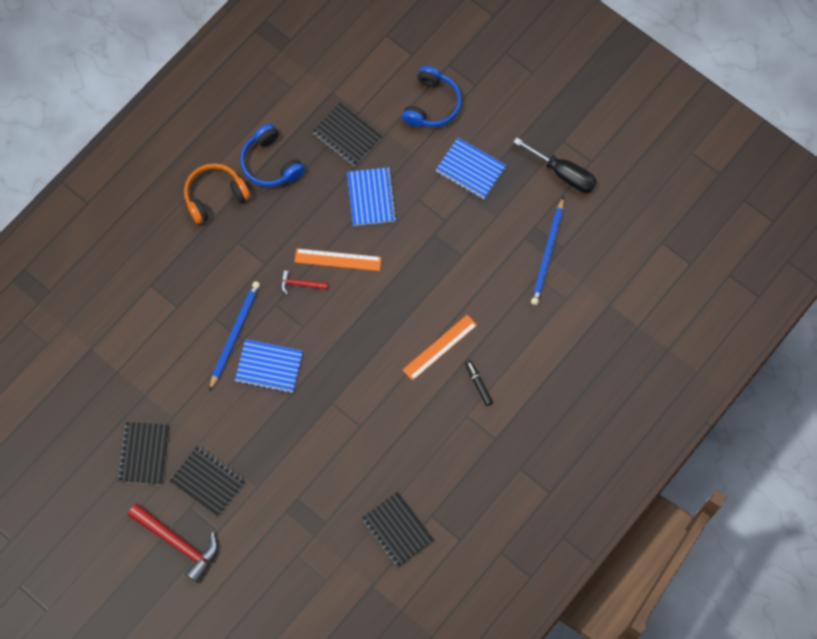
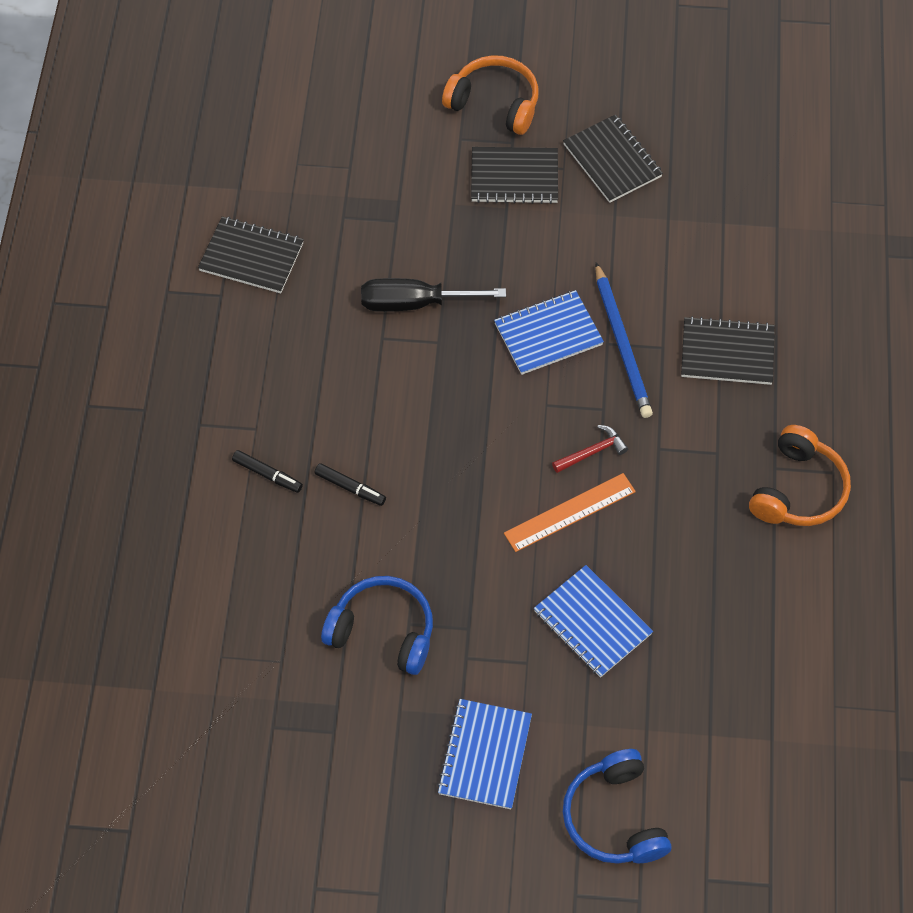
camera: 145 degrees right, 10 degrees down
red hammer [128,503,218,583] -> orange headphones [442,55,539,135]
blue headphones [240,123,305,187] -> blue headphones moved to [321,576,433,675]
black notebook [312,103,382,167] -> black notebook moved to [681,316,775,385]
orange ruler [403,315,477,381] -> black marker [314,463,386,506]
blue notebook [436,138,507,199] -> blue notebook turned 75 degrees counterclockwise [437,699,532,809]
black screwdriver [514,137,596,193] -> black screwdriver moved to [361,278,506,312]
blue pencil [531,196,564,305] -> none

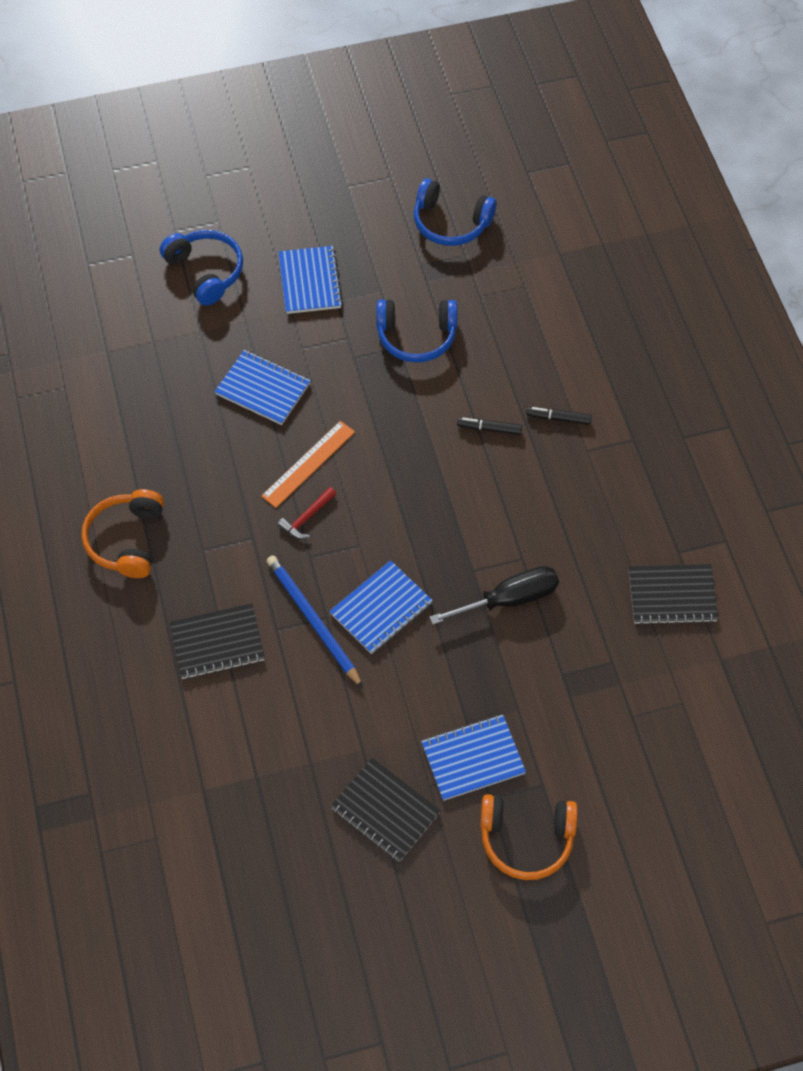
camera: 160 degrees right, 0 degrees up
black notebook [471,147,558,204] -> blue notebook [421,715,526,801]
none -> blue headphones [414,178,496,246]

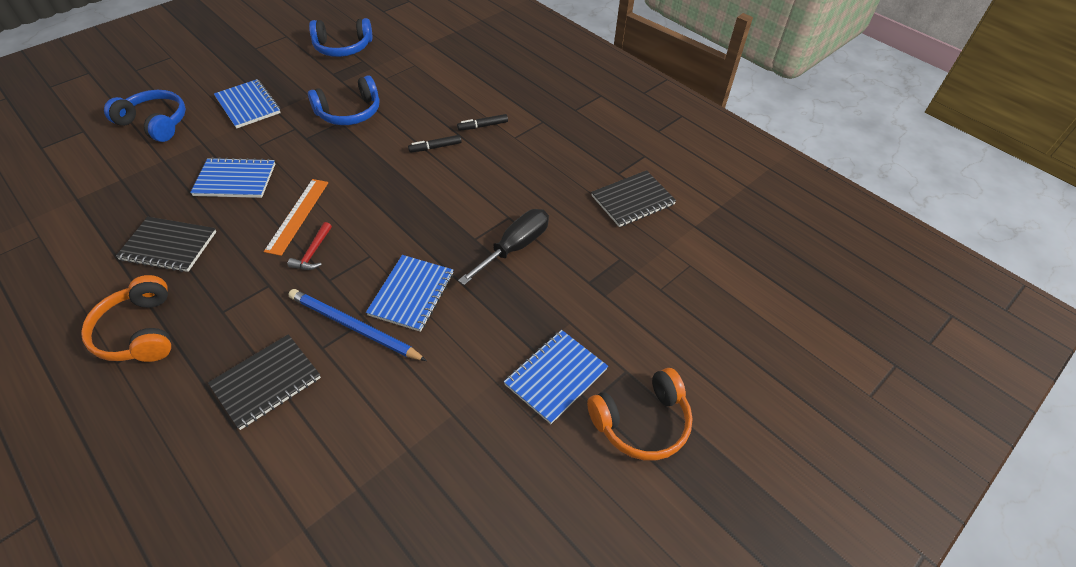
camera: 30 degrees left, 10 degrees down
black notebook [330,758,441,862] -> black notebook moved to [116,217,216,272]

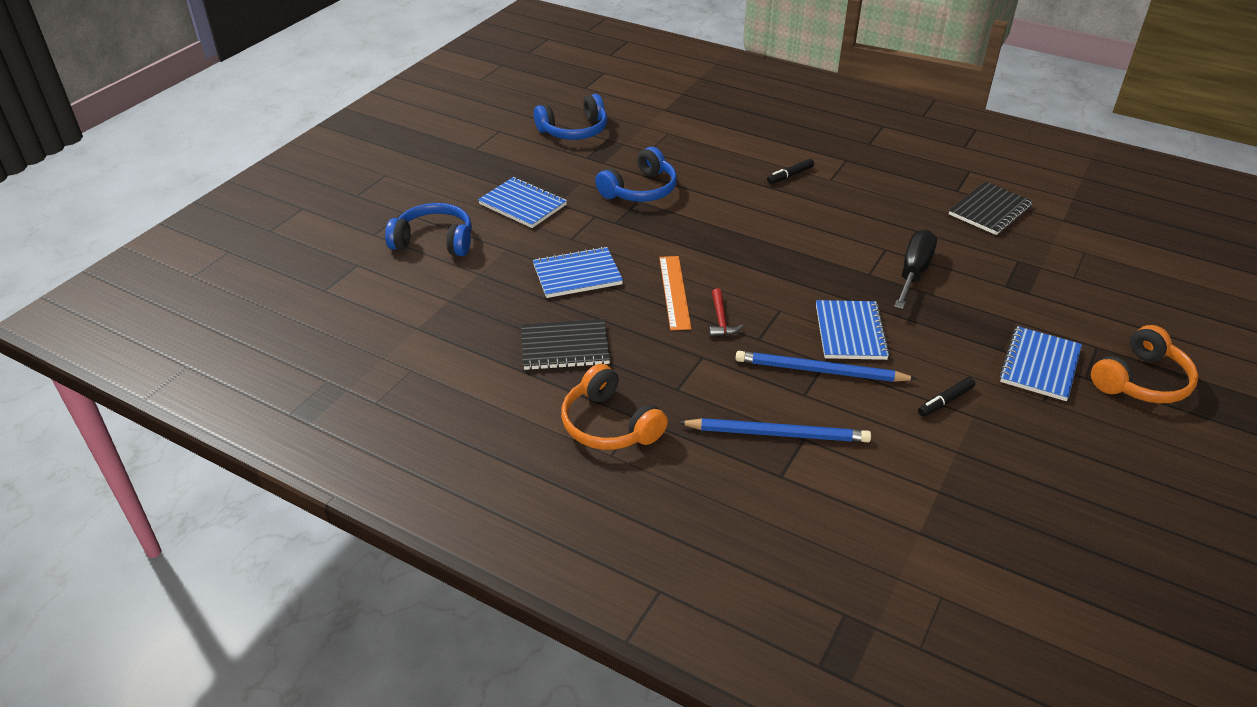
camera: 15 degrees left, 10 degrees down
black notebook [208,334,321,430] -> blue pencil [678,418,871,442]
black marker [408,135,462,153] -> black marker moved to [918,377,975,417]

